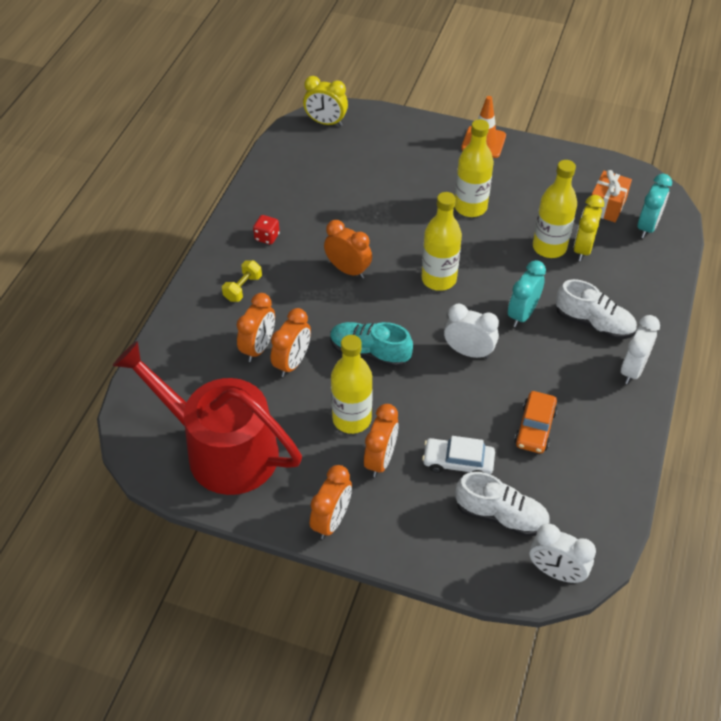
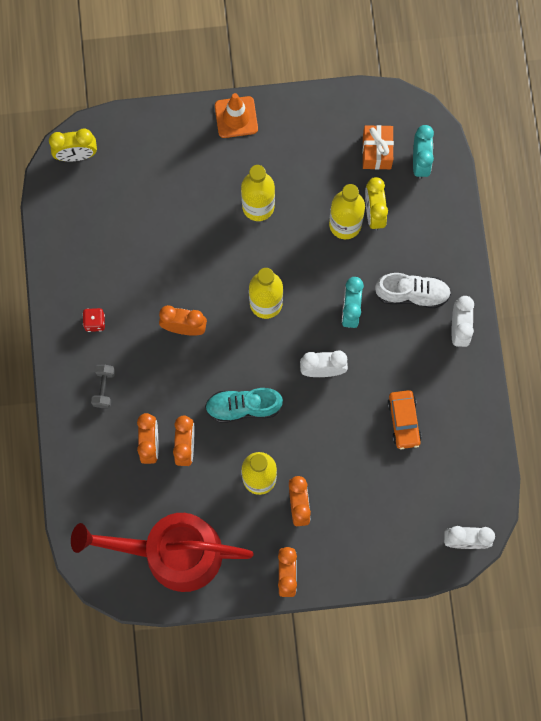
camera: 25 degrees left, 25 degrees up
yellow dumbbell [222,260,262,302] -> grey dumbbell [91,365,115,408]
white car [422,436,495,474] -> none
white shoe [456,472,550,537] -> none

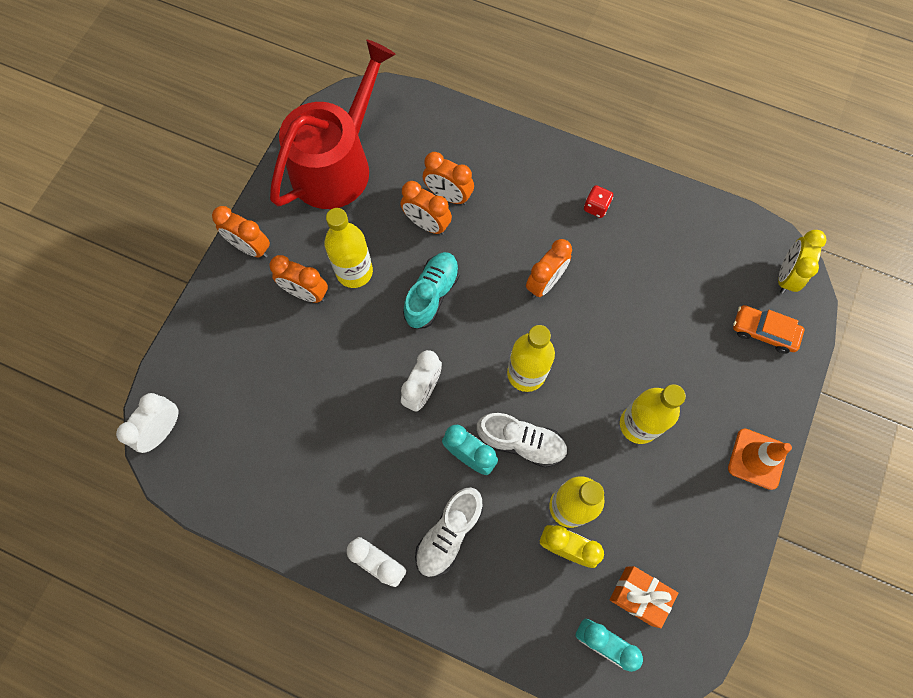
camera: 120 degrees right, 5 degrees down
grey dumbbell [91,365,115,408] -> none
orange car [387,390,422,450] -> orange car moved to [733,305,804,354]
none -> white shoe [477,413,567,467]

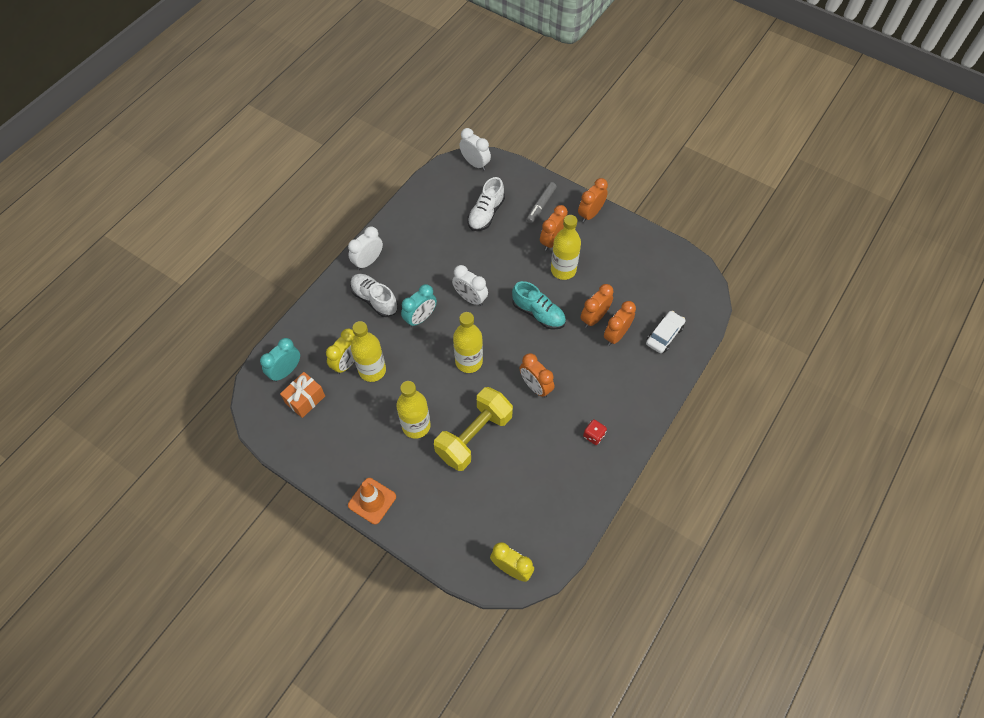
camera: 100 degrees right, 10 degrees down
red watering can [270,40,396,209] -> none
white shoe [477,413,567,467] -> white shoe moved to [468,177,505,231]
orange car [733,305,804,354] -> none
none -> yellow dumbbell [434,387,513,471]
none -> grey marker [526,182,557,223]
none -> white car [646,311,685,353]

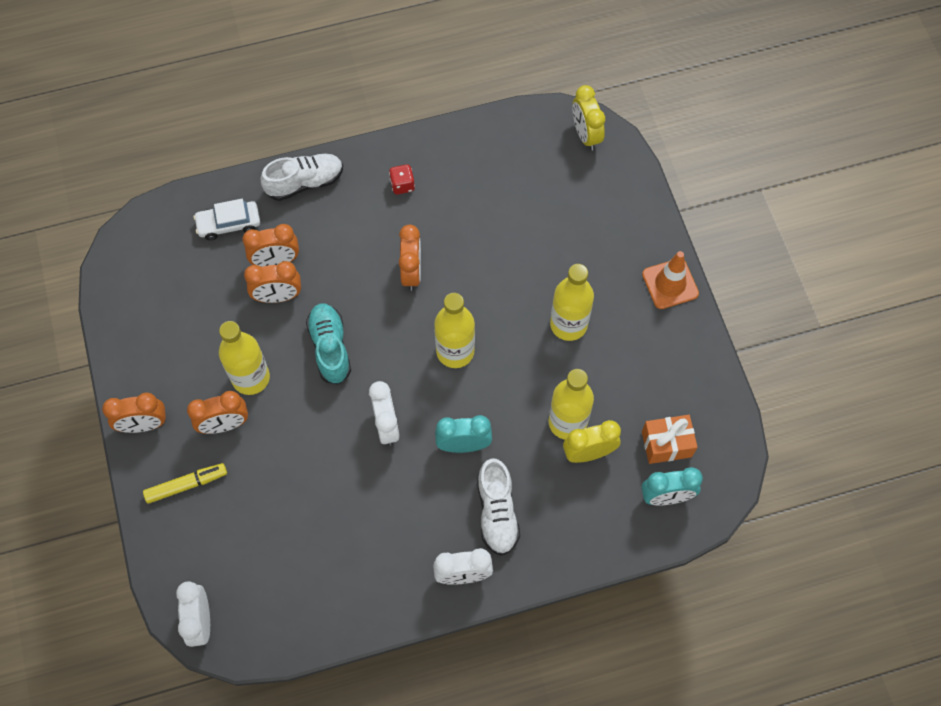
camera: 140 degrees left, 5 degrees up
yellow dumbbell [434,387,513,471] -> none
white shoe [468,177,505,231] -> white shoe moved to [261,154,343,201]
grey marker [526,182,557,223] -> yellow marker [143,463,227,504]

